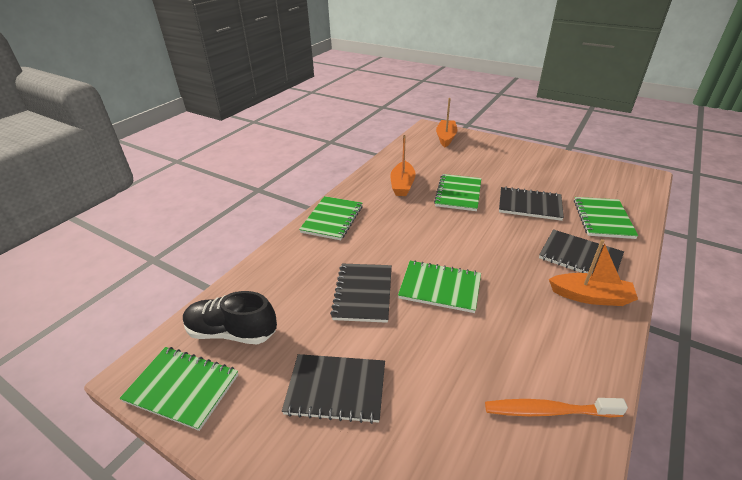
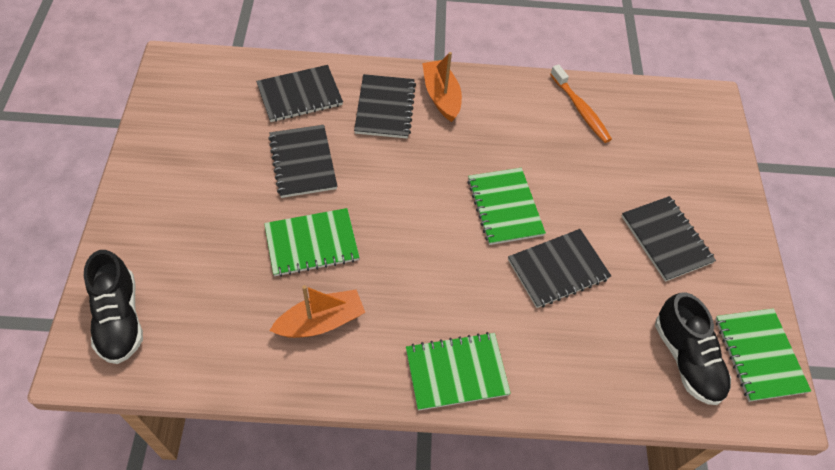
camera: 125 degrees left, 20 degrees up
orange boat [436,98,457,147] -> black shoe [84,250,143,364]
green notebook [574,197,638,239] -> black notebook [256,65,343,122]

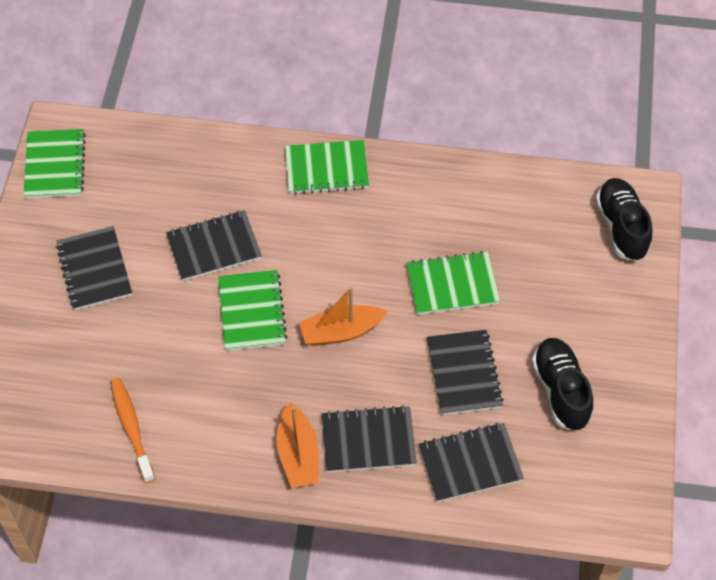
camera: 170 degrees left, 0 degrees up
orange boat [269,285,365,338] -> orange boat moved to [299,287,387,346]
black notebook [354,74,416,139] -> black notebook turned 75 degrees clockwise [322,405,417,472]
black shoe [655,292,731,405] -> black shoe moved to [532,338,593,431]

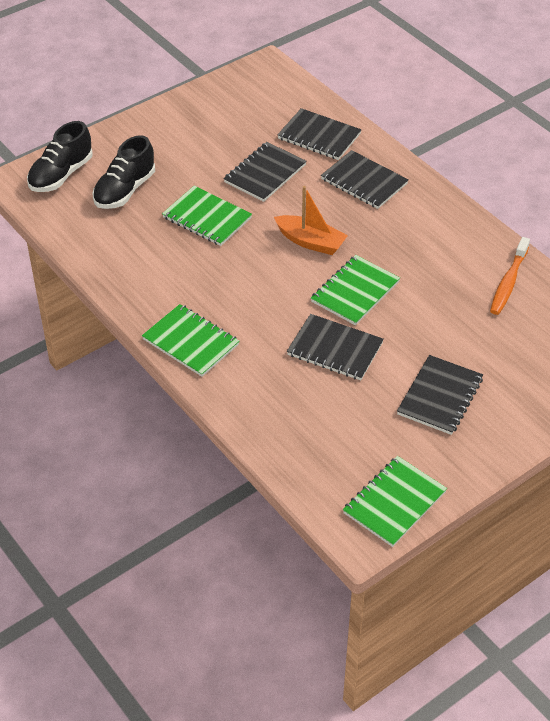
camera: 135 degrees left, 10 degrees down
orange boat [277,402,319,488] -> none
black shoe [532,338,593,431] -> black shoe moved to [92,135,155,209]

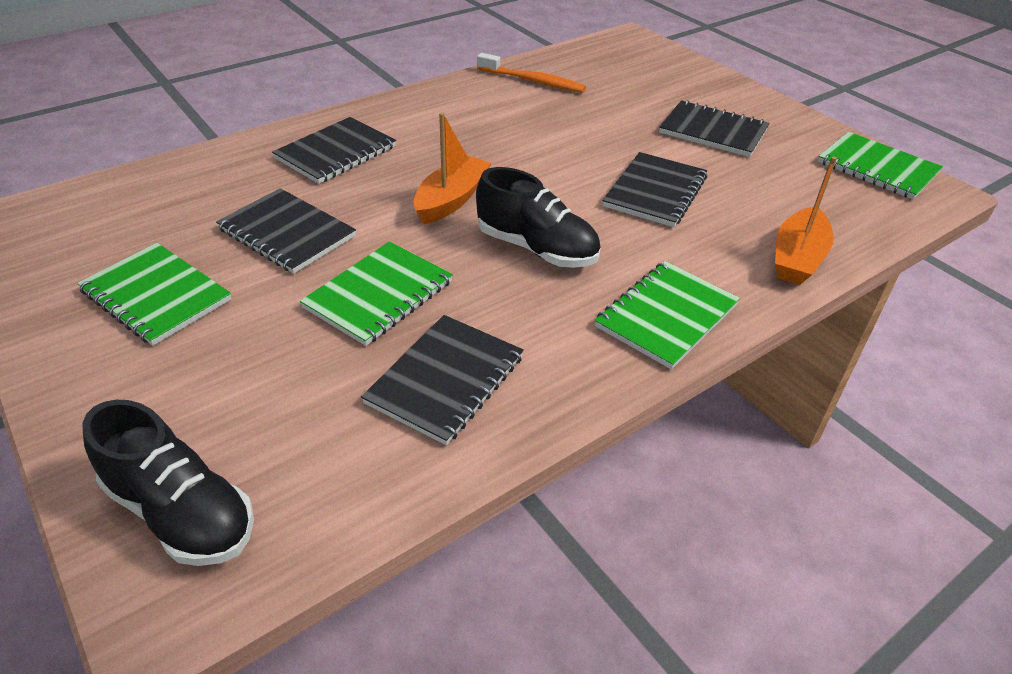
camera: 90 degrees left, 5 degrees down
black shoe [92,135,155,209] -> black shoe moved to [476,167,601,268]
black notebook [277,108,362,160] -> black notebook moved to [361,315,524,445]
green notebook [311,255,400,325] -> green notebook moved to [77,243,231,346]
none -> orange boat [775,156,837,285]

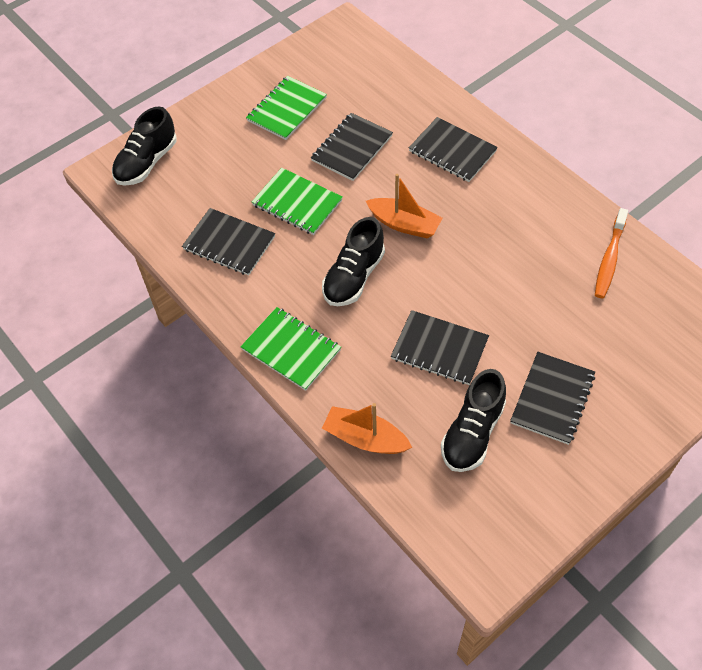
camera: 90 degrees right, 15 degrees up
green notebook [818,132,943,199] -> none
none -> black shoe [441,369,506,472]

